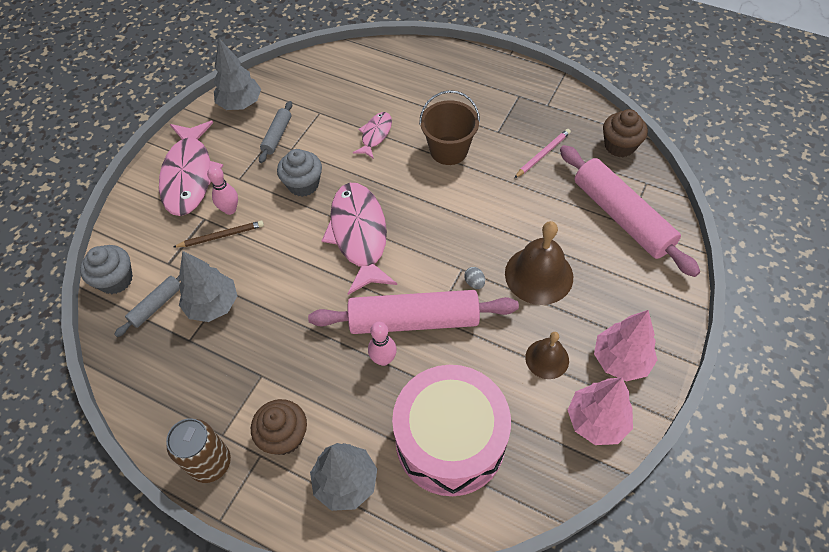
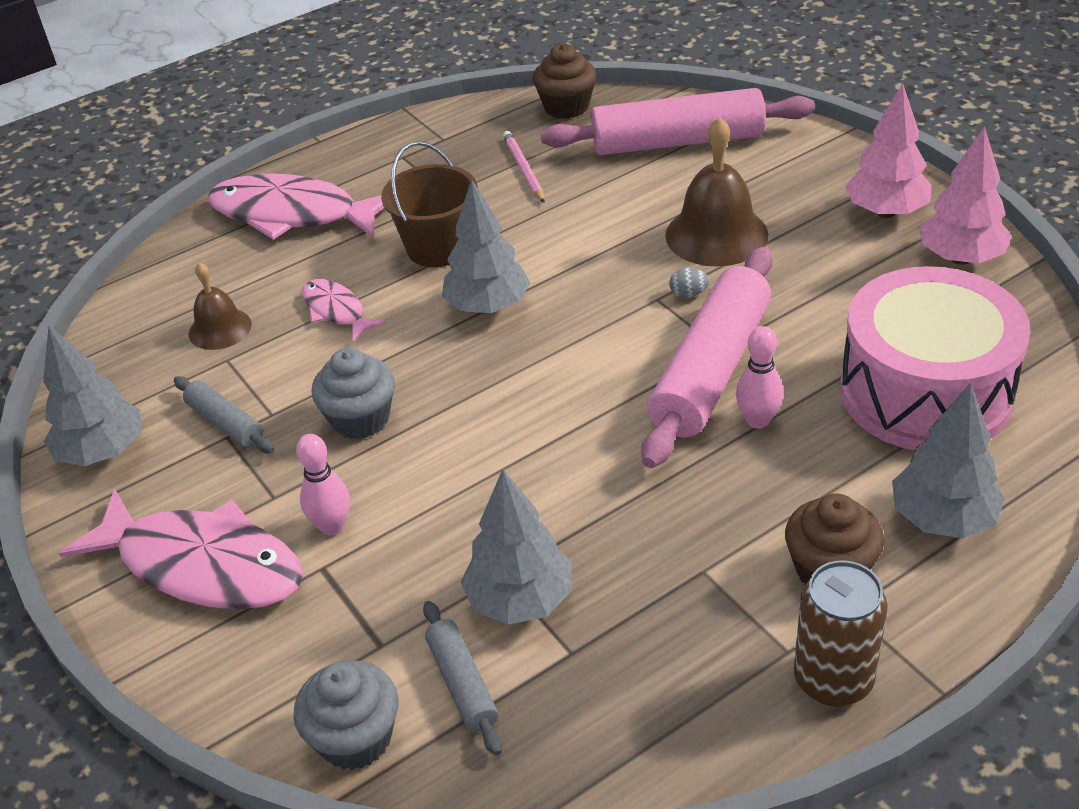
camera: 60 degrees left, 15 degrees down
brown pencil [173,221,264,248] -> none
pink fish [322,183,397,295] -> pink fish moved to [208,173,384,240]
brown bell [525,332,569,379] -> brown bell moved to [189,262,252,350]
none -> grey tree [442,179,530,313]

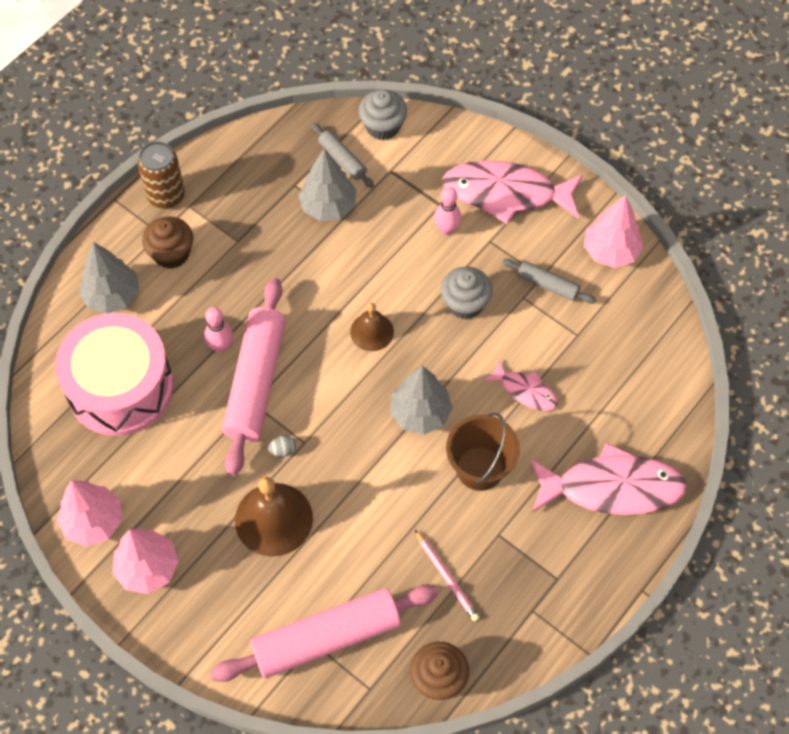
camera: 160 degrees right, 20 degrees up
grey tree [43,326,141,466] -> pink tree [584,195,643,268]
brown bell [189,262,252,350] -> brown bell moved to [350,303,394,351]

